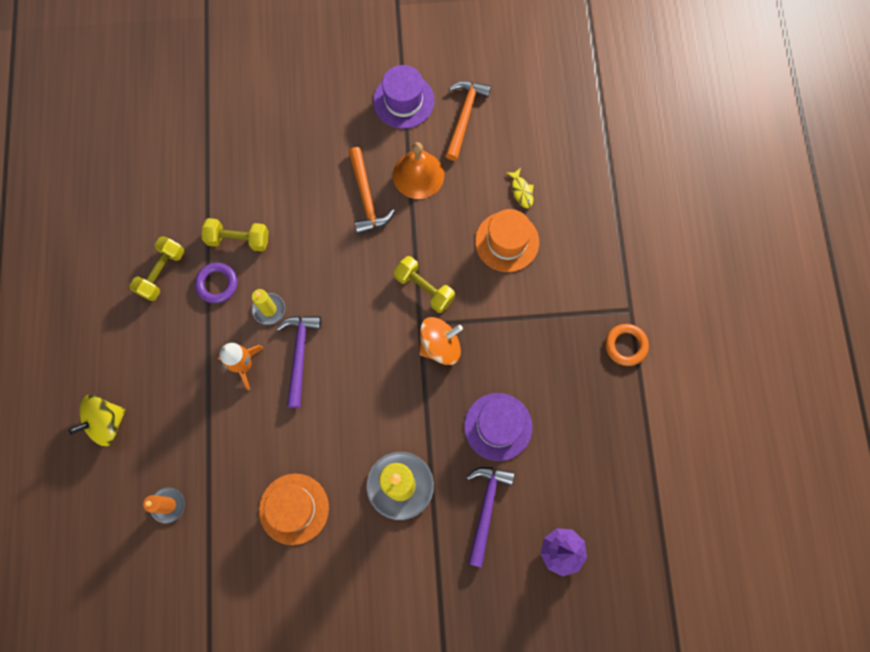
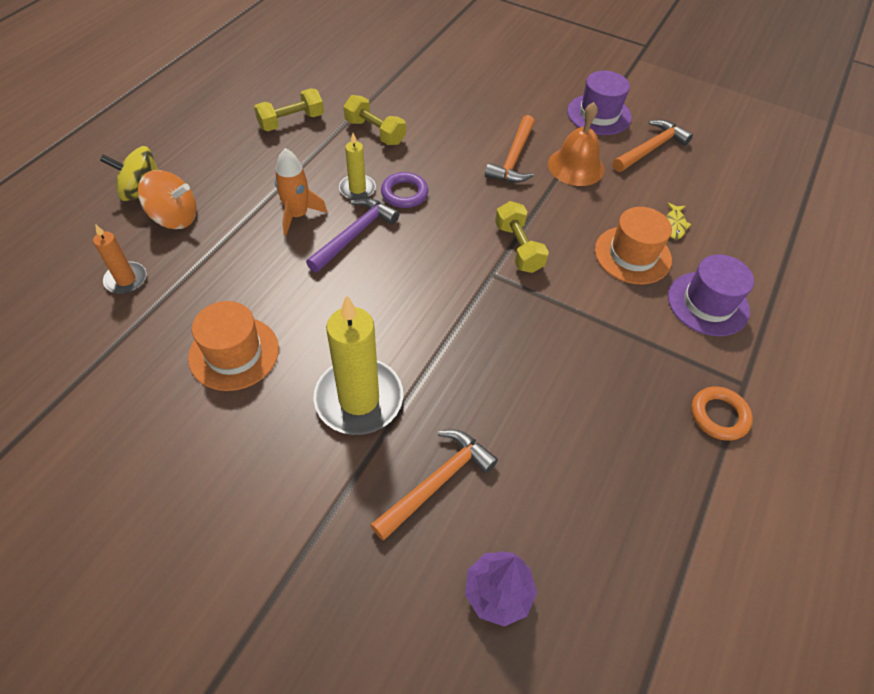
camera: 30 degrees right, 20 degrees down
purple ring [195,262,238,303] -> purple ring moved to [381,172,428,208]
orange spinning top [419,317,463,365] -> orange spinning top moved to [138,170,197,229]
purple hat [464,393,532,461] -> purple hat moved to [668,254,754,336]
purple hammer [467,467,514,567] -> orange hammer [370,430,498,541]

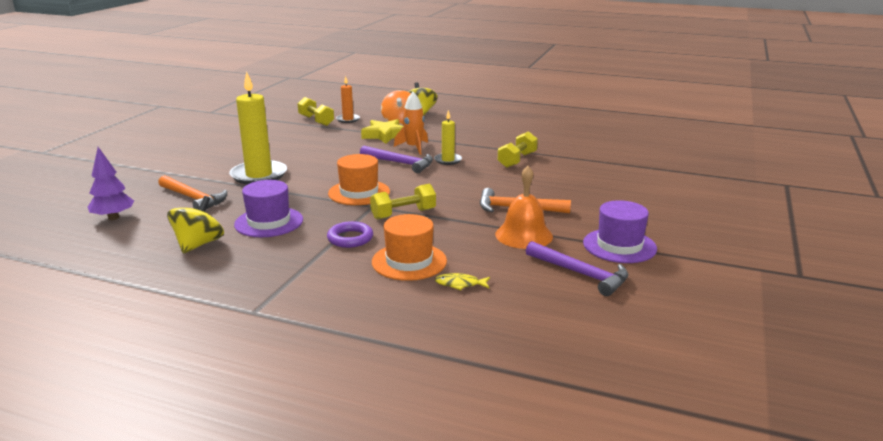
camera: 85 degrees right, 30 degrees down
orange hat [188,301,279,391] -> orange hat moved to [328,154,390,205]
yellow dumbbell [254,89,324,131] -> yellow dumbbell moved to [297,97,334,126]
purple ring [381,172,428,208] -> purple ring moved to [327,221,373,248]
orange hammer [613,120,693,172] -> purple hammer [526,241,628,296]
purple hat [668,254,754,336] -> purple hat moved to [234,180,303,237]
orange ring [691,386,753,441] -> none
none -> yellow spinning top [167,196,224,254]
none -> yellow star [361,119,403,144]

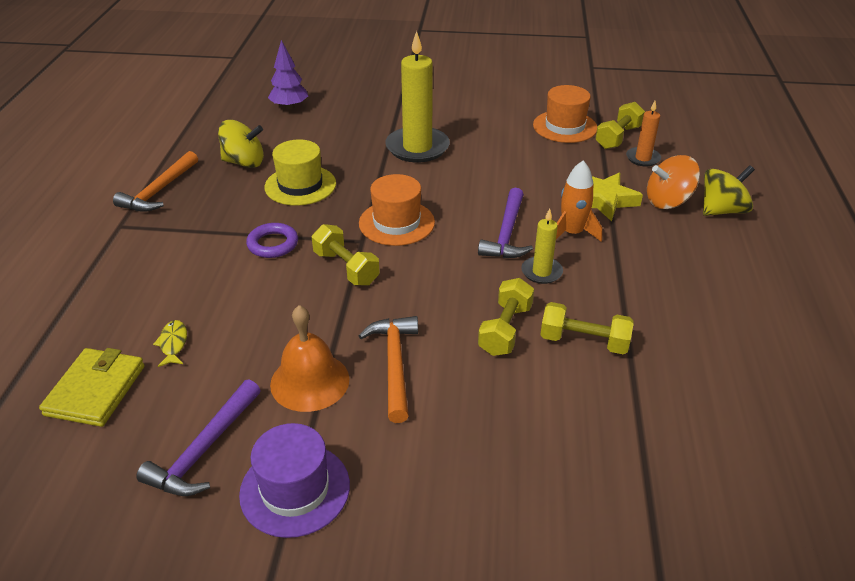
camera: 75 degrees right, 15 degrees up
orange hammer [158,175,227,210] -> orange hammer moved to [113,151,198,212]
purple hat [234,180,303,237] -> yellow hat [264,139,336,206]
orange hat [372,214,447,281] -> orange hat moved to [533,85,597,143]
none -> yellow wallet [39,348,145,427]
none -> yellow dumbbell [478,278,534,356]

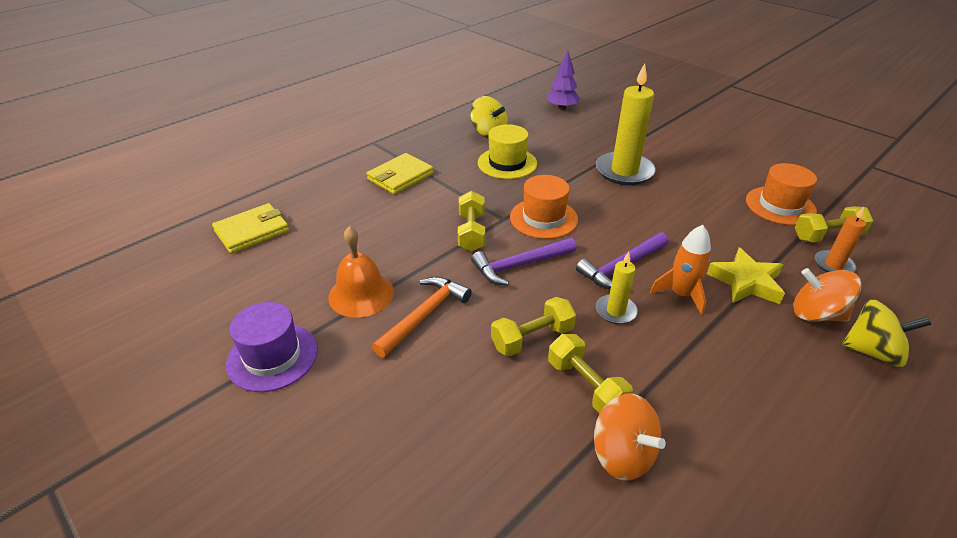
camera: 40 degrees right, 0 degrees up
orange hammer [113,151,198,212] -> none
purple hammer [136,379,261,496] -> purple hammer moved to [471,238,576,286]
yellow fish [153,320,187,367] -> none
purple ring [246,223,298,258] -> none
none -> yellow wallet [366,153,434,194]
none -> orange spinning top [594,393,666,481]

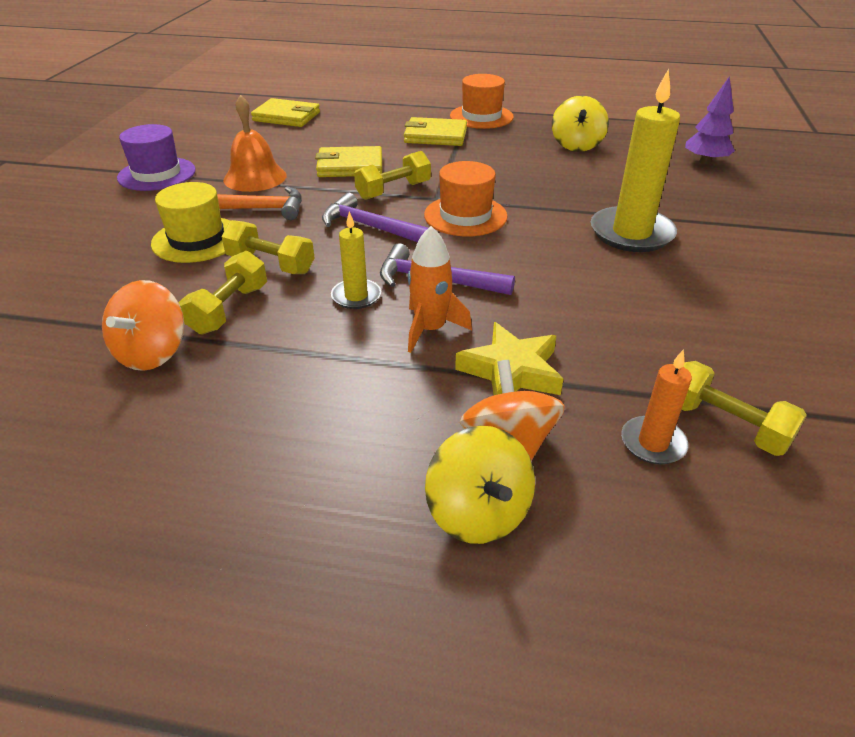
camera: 55 degrees right, 0 degrees up
yellow hat [478,124,537,179] -> yellow hat moved to [151,182,230,263]
orange hat [746,163,817,225] -> orange hat moved to [450,74,514,129]
none -> yellow wallet [315,146,382,177]

